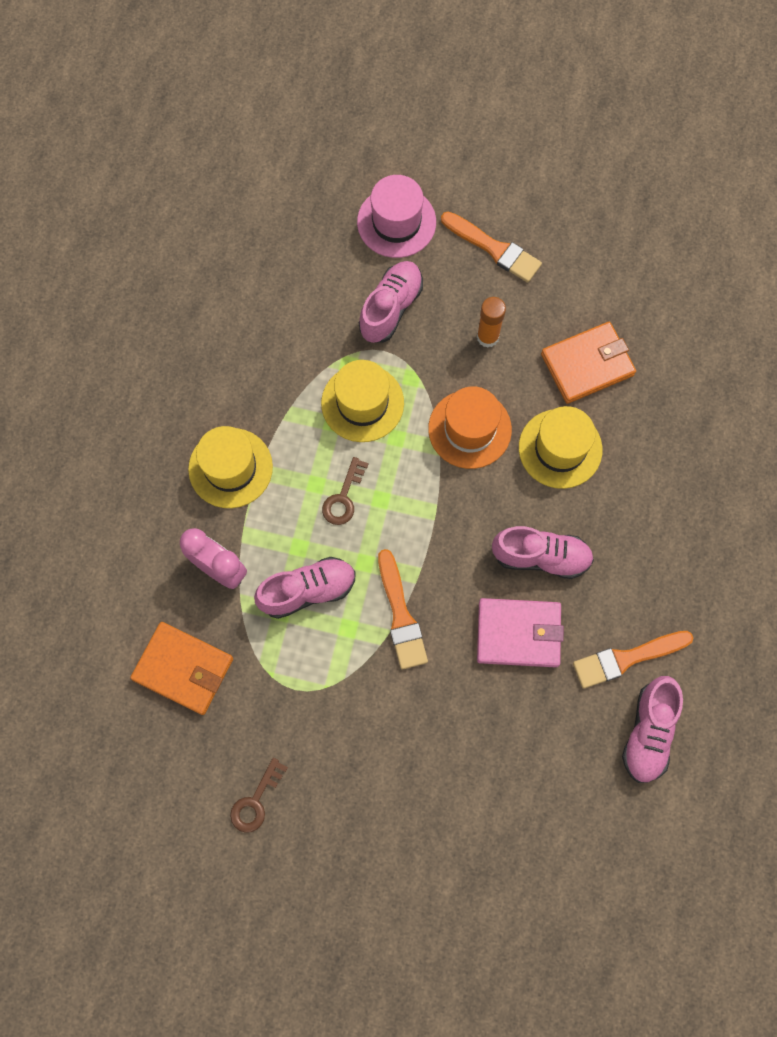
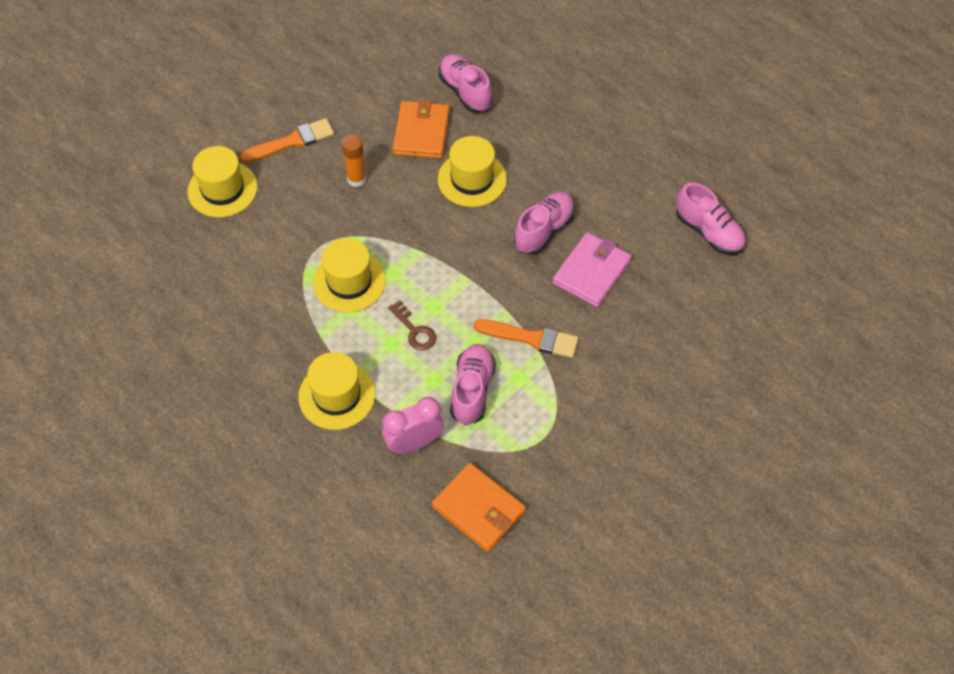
camera: 60 degrees left, 15 degrees down
orange wallet [130,622,233,715] -> orange wallet turned 75 degrees clockwise [432,463,526,552]
brown key [230,758,288,833] -> none
pink hat [357,175,436,258] -> yellow hat [188,146,258,218]
pink shoe [359,261,423,343] -> pink shoe moved to [439,54,493,112]
orange hat [428,386,512,469] -> none
orange brush [573,631,693,689] -> none

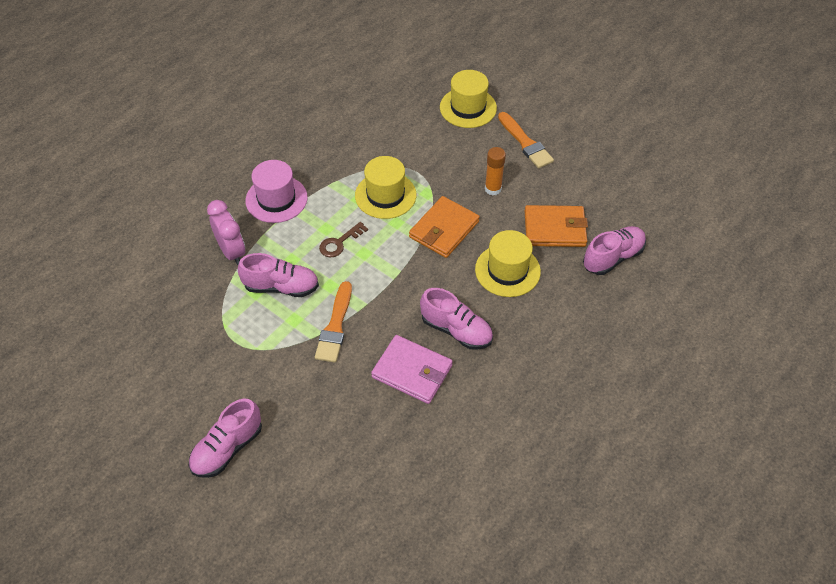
camera: 85 degrees right, 5 degrees down
yellow hat [298,352,375,430] -> pink hat [245,160,308,223]
orange wallet [432,463,526,552] -> orange wallet moved to [409,196,480,258]
pink shoe [676,183,746,255] -> pink shoe moved to [189,399,262,478]

